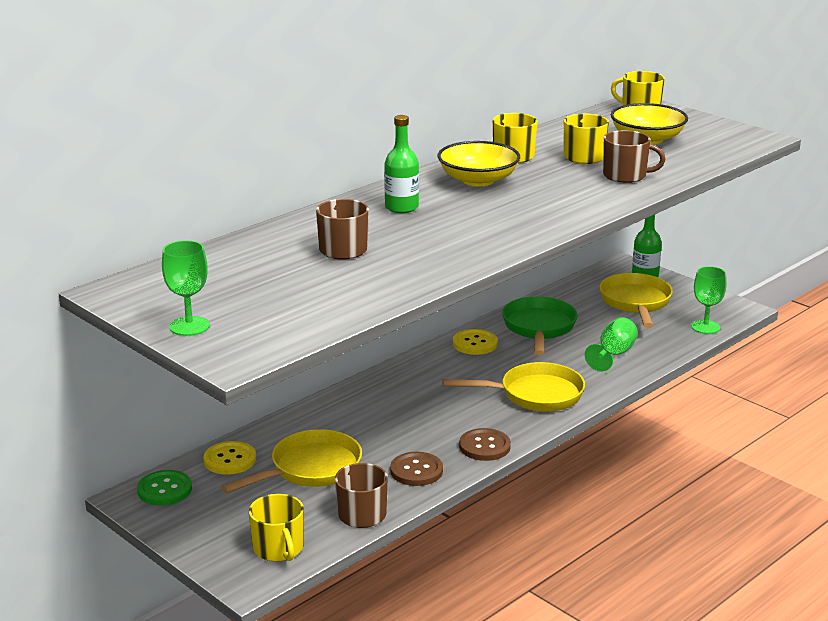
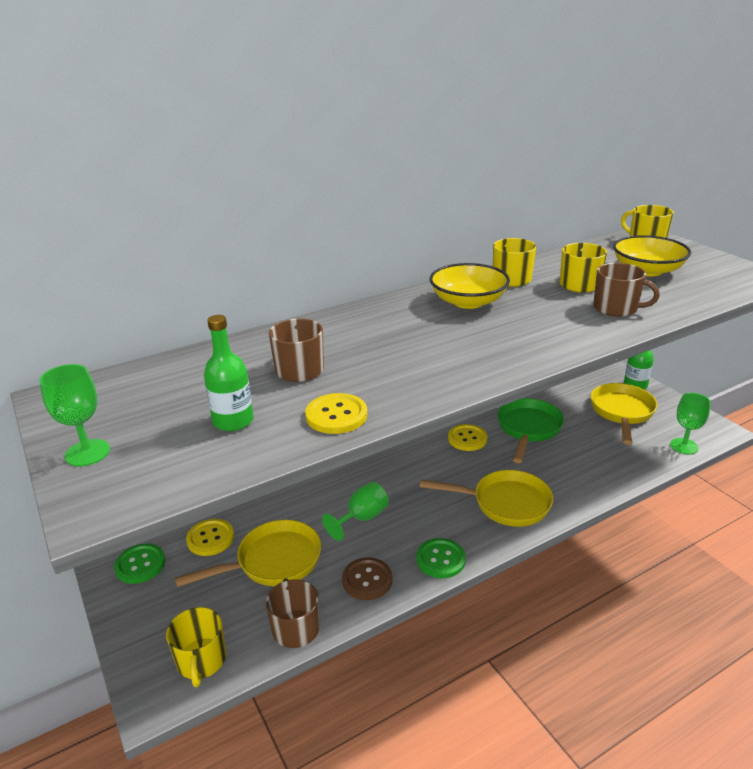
camera: 15 degrees right, 5 degrees up
green bottle [384,115,419,213] -> green bottle moved to [204,315,254,431]
brown button [459,428,511,461] -> green button [416,538,466,579]
green goblet [585,317,638,372] -> green goblet moved to [322,482,389,541]
none -> yellow button [305,393,367,434]

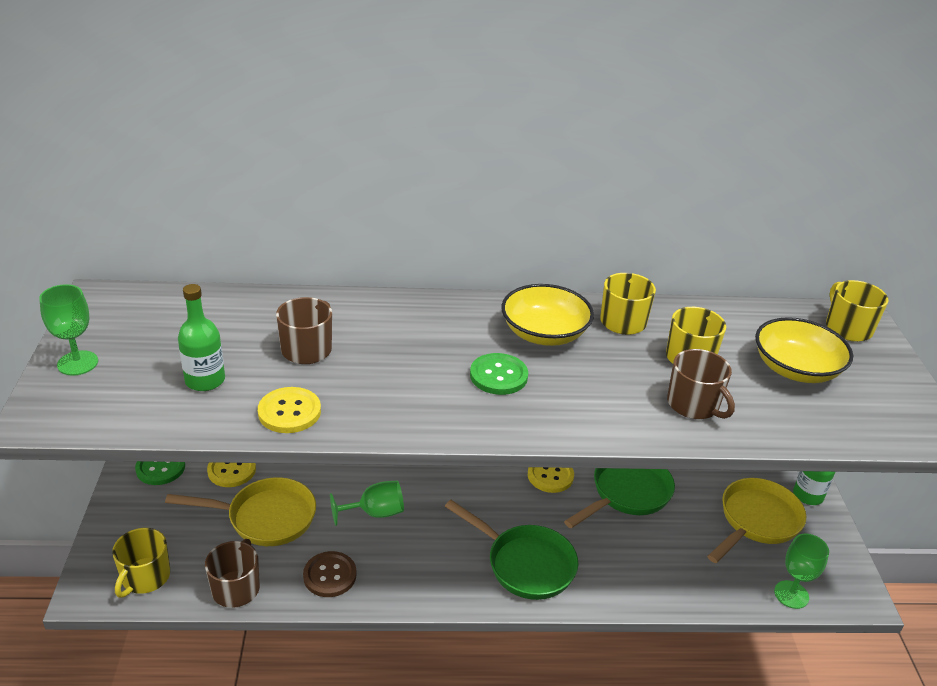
camera: 25 degrees right, 5 degrees up
green button [416,538,466,579] -> green button moved to [470,353,528,395]
yellow pan [420,470,553,527] -> green pan [445,500,578,600]

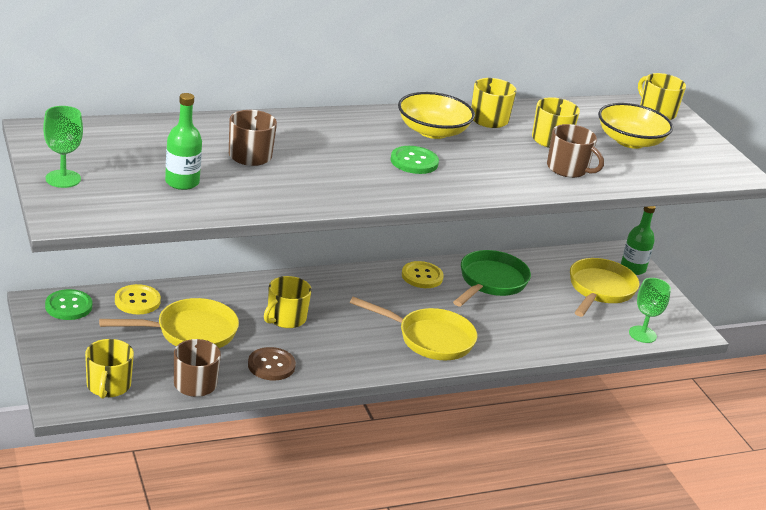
camera: 20 degrees left, 5 degrees down
yellow button [258,387,321,433] -> none
green goblet [330,481,404,526] -> yellow mug [264,276,312,328]
green pan [445,500,578,600] -> yellow pan [350,297,477,360]

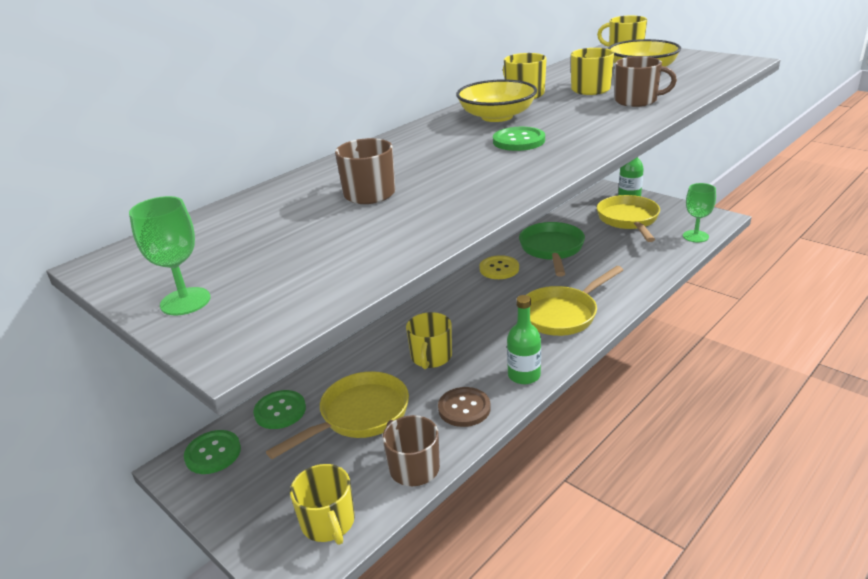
camera: 20 degrees left, 0 degrees up
yellow button [115,284,161,314] -> green button [253,390,306,429]
green bottle [165,93,202,190] -> green bottle moved to [507,295,541,384]
yellow pan [350,297,477,360] -> yellow pan turned 150 degrees clockwise [526,266,623,336]

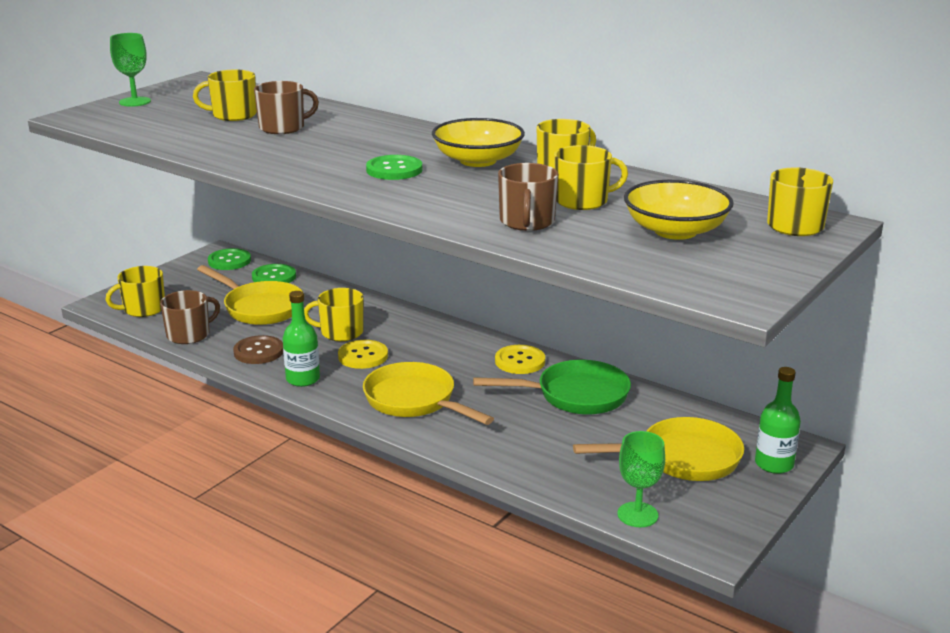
camera: 80 degrees right, 5 degrees down
none -> yellow mug [193,69,257,121]
none -> yellow button [338,340,388,369]

